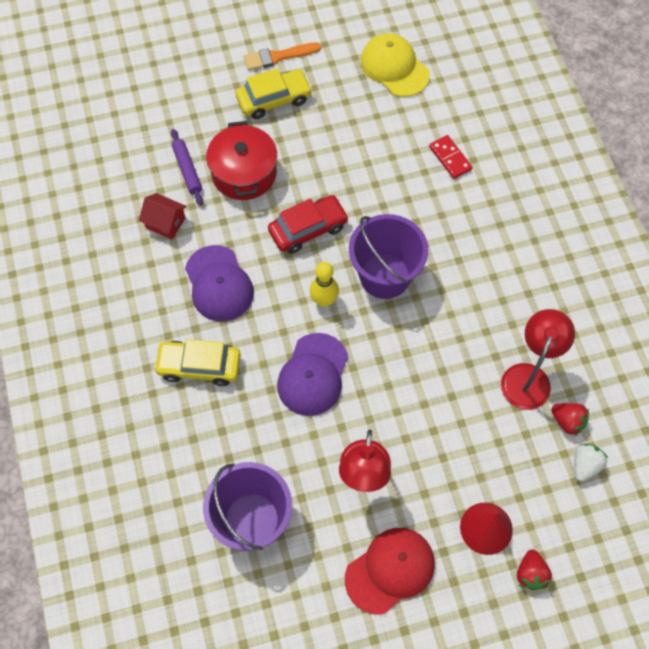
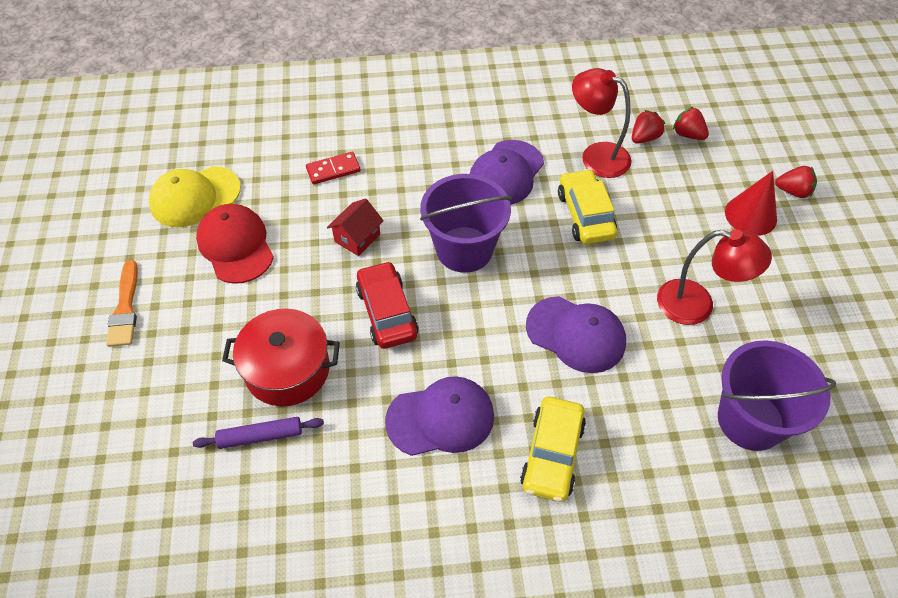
camera: 80 degrees left, 10 degrees down
red house [139,193,187,239] -> red house moved to [327,198,384,256]
yellow car [236,68,312,119] -> yellow car moved to [558,169,617,244]
yellow bowling pin [310,262,339,307] -> none
red cap [345,528,435,615] -> red cap moved to [196,204,274,284]
white strawberry [574,444,608,482] -> red strawberry [673,107,709,140]
none -> purple cap [470,140,544,205]

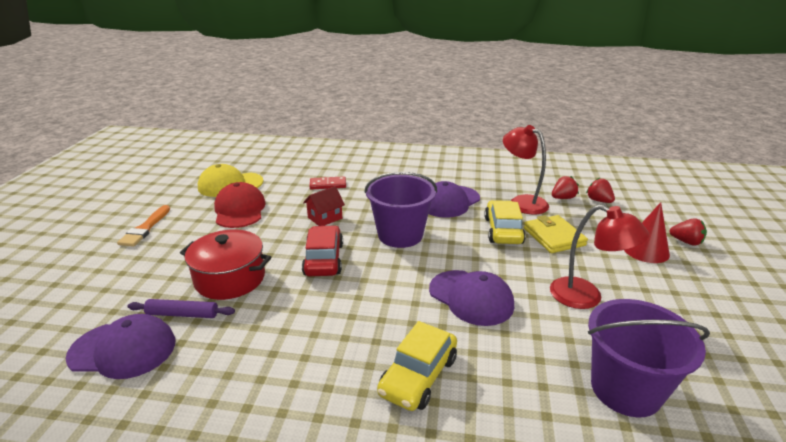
camera: 15 degrees right, 25 degrees down
purple cap [385,376,494,456] -> purple cap moved to [66,314,175,379]
none -> yellow wallet [524,215,588,253]

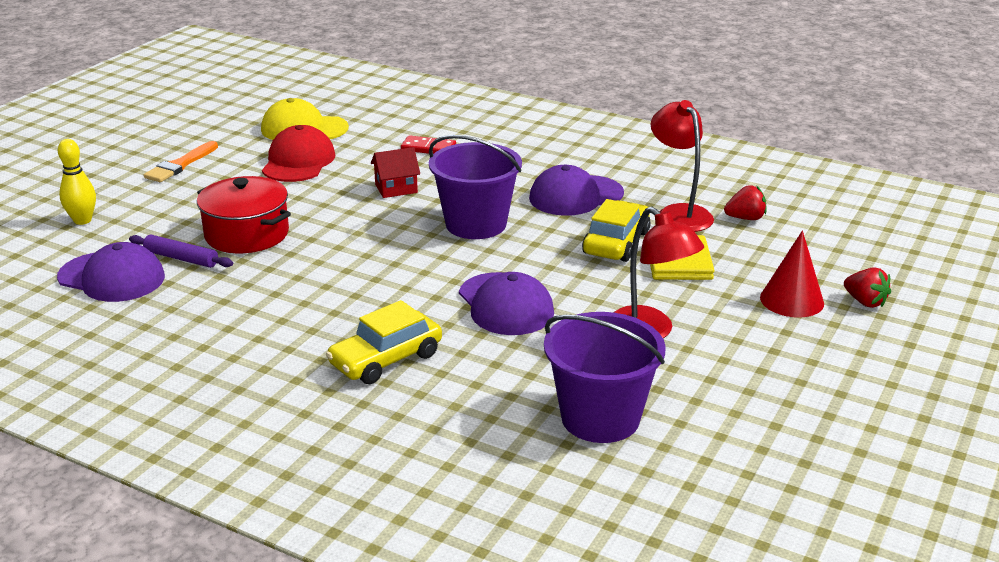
camera: 20 degrees right, 0 degrees up
red car [302,225,343,276] -> none
red strawberry [586,178,615,203] -> none
none -> yellow bowling pin [58,139,96,225]

